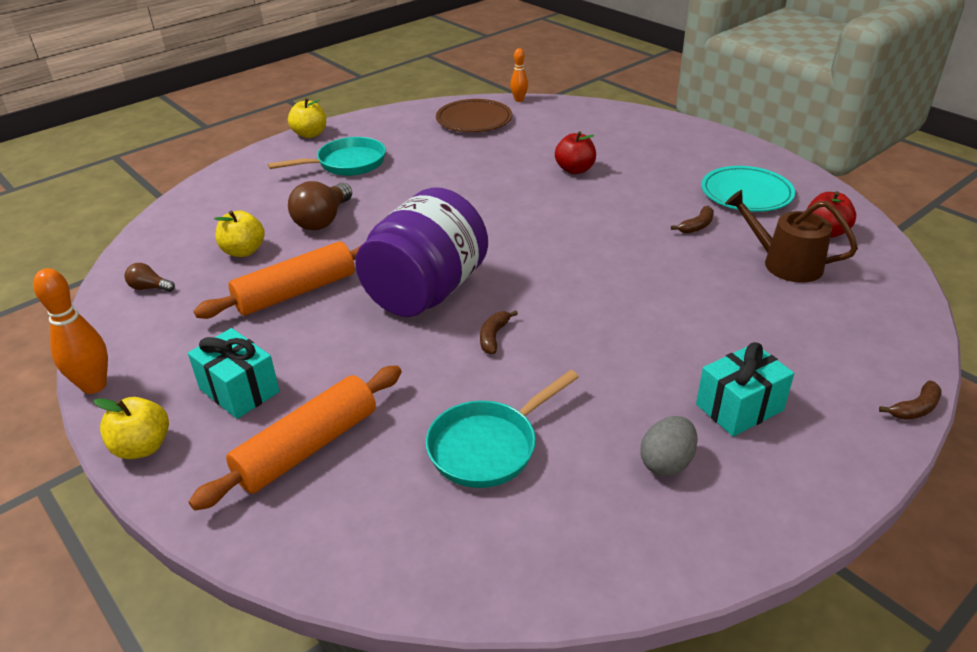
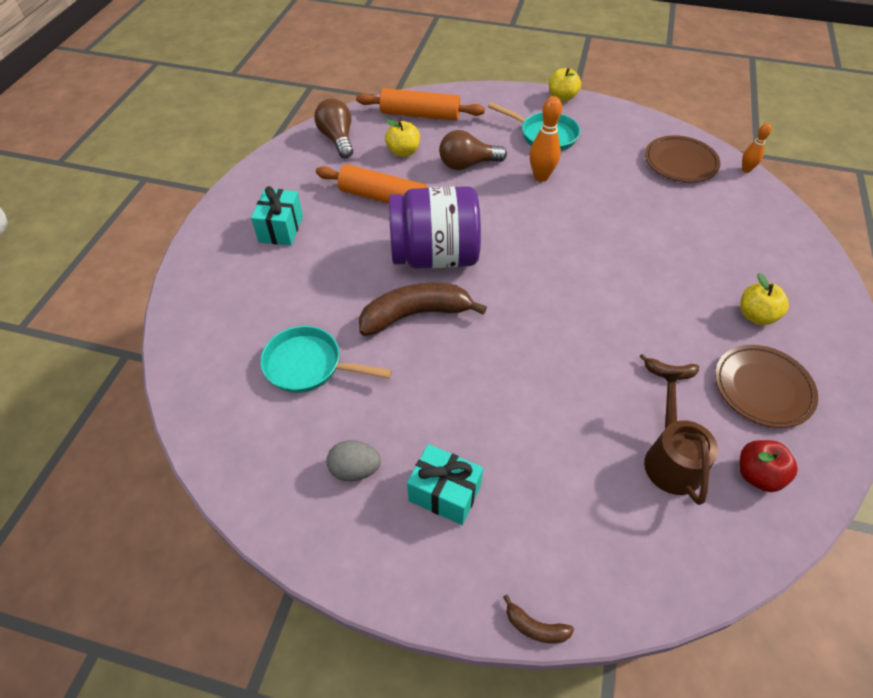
camera: 55 degrees right, 15 degrees up
orange bowling pin [33,268,108,394] -> orange bowling pin moved to [530,96,562,182]
yellow apple [94,397,169,459] -> yellow apple moved to [740,273,789,325]
brown light bulb [125,263,175,292] -> brown light bulb [314,98,353,158], size x1.96
orange rolling pin [189,365,402,511] -> orange rolling pin moved to [356,88,485,121]
brown banana [480,310,518,354] -> brown banana [359,283,487,336], size x2.32
red apple [555,131,596,174] -> none
turquoise plate [701,166,795,212] -> brown plate [715,345,818,428]

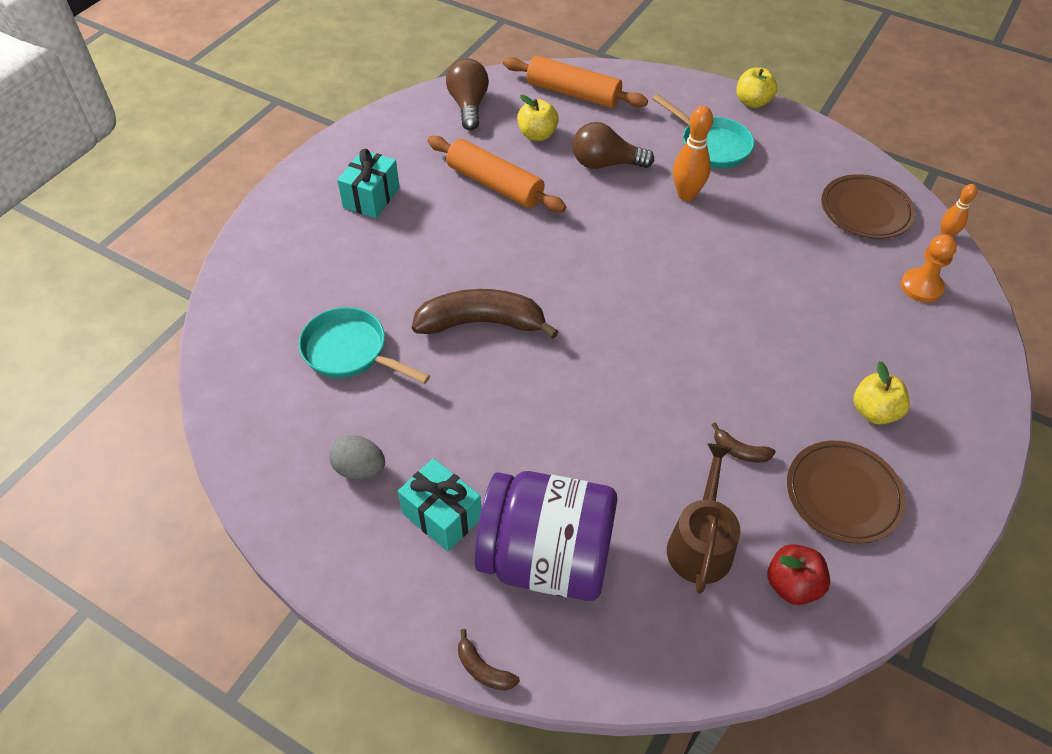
camera: 15 degrees right, 0 degrees up
purple jar [389,186,481,269] -> purple jar moved to [474,471,617,601]
none -> orange pawn [901,234,957,303]

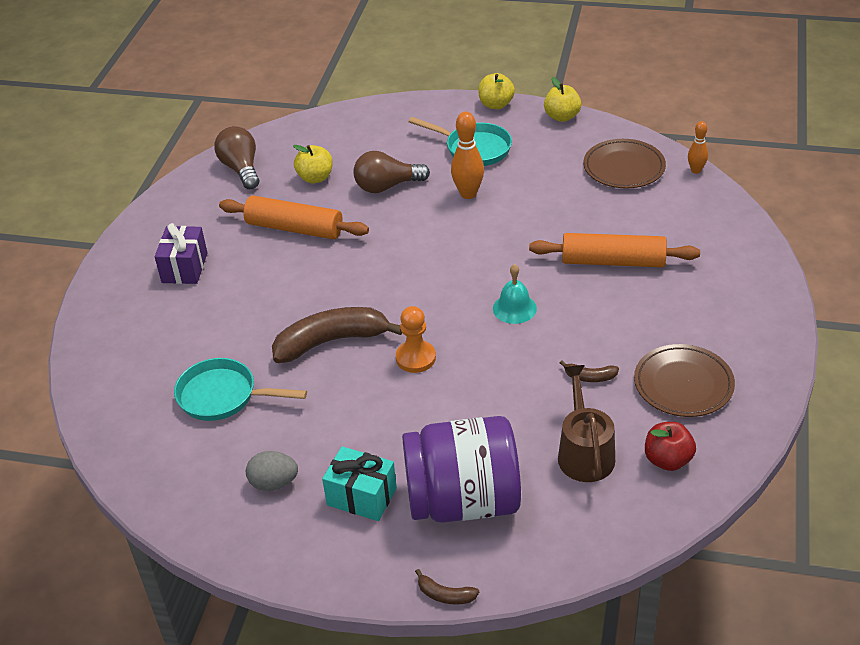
camera: 15 degrees left, 10 degrees down
turquoise gift [337,149,400,218] -> purple gift [155,223,207,284]
orange rolling pin [503,56,648,108] -> orange rolling pin moved to [529,233,700,267]
yellow apple [854,361,910,424] -> yellow apple moved to [544,77,581,122]
orange pawn [901,234,957,303] -> orange pawn moved to [396,306,436,373]
none -> turquoise bell [493,264,537,324]

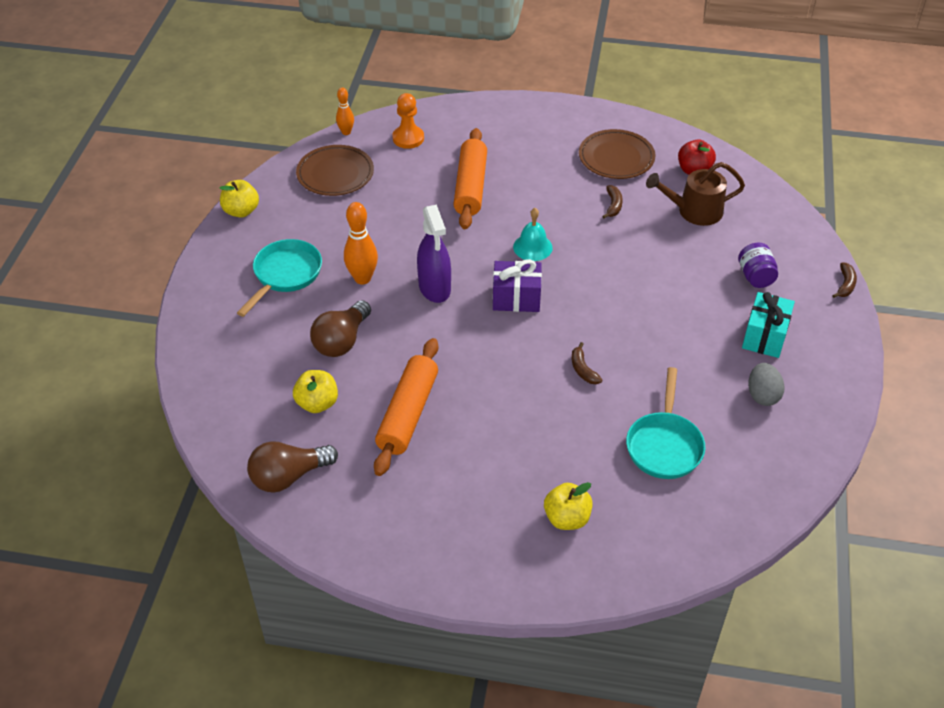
camera: 95 degrees left, 5 degrees up
purple gift [155,223,207,284] -> purple gift moved to [493,259,542,312]
brown banana [272,307,402,363] -> brown banana [572,342,602,384], size x0.43
brown light bulb [353,151,430,193] -> brown light bulb turned 45 degrees clockwise [310,300,371,357]
orange pawn [396,306,436,373] -> orange pawn moved to [392,93,424,149]
purple jar [402,416,521,523] -> purple jar [738,243,778,288], size x0.43
yellow apple [478,73,515,109] -> yellow apple moved to [544,482,593,530]
none -> purple spray bottle [417,205,451,303]

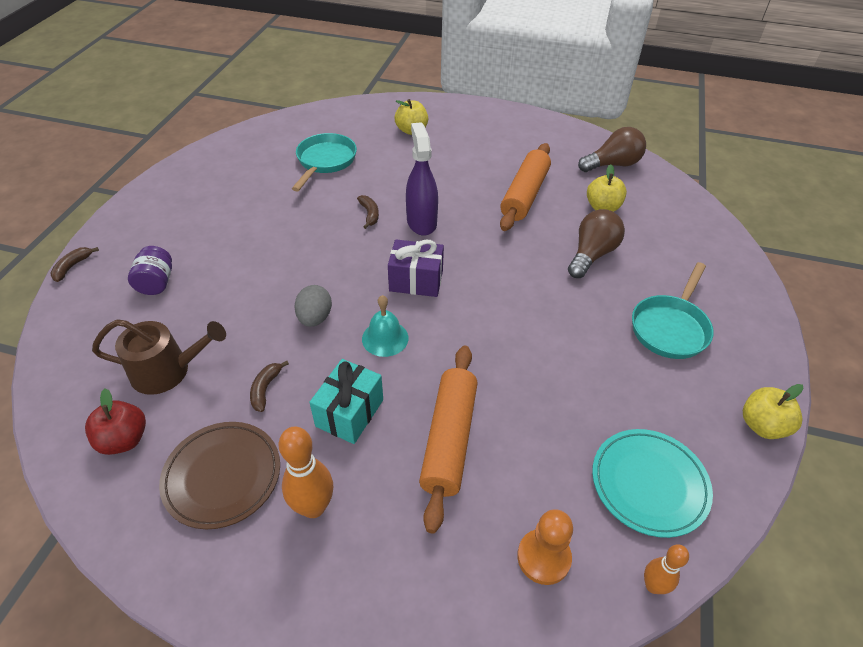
camera: 175 degrees left, 0 degrees up
brown plate [296,145,374,196] -> turquoise plate [592,429,713,538]
orange bowling pin [344,202,378,284] -> orange bowling pin moved to [279,427,333,518]
purple spray bottle [417,205,451,303] -> purple spray bottle moved to [406,122,438,236]
turquoise gift [742,292,795,358] -> turquoise gift moved to [309,359,383,444]
grey egg [748,363,785,406] -> grey egg moved to [294,285,332,327]

